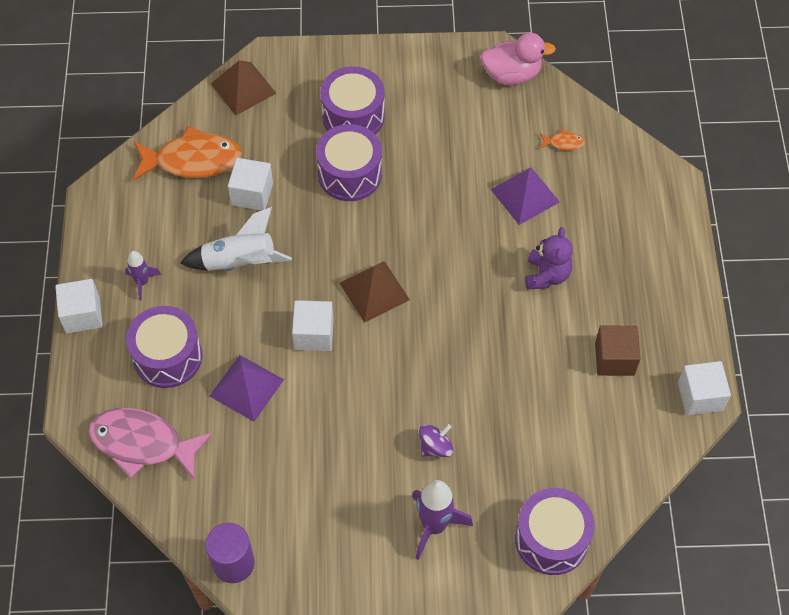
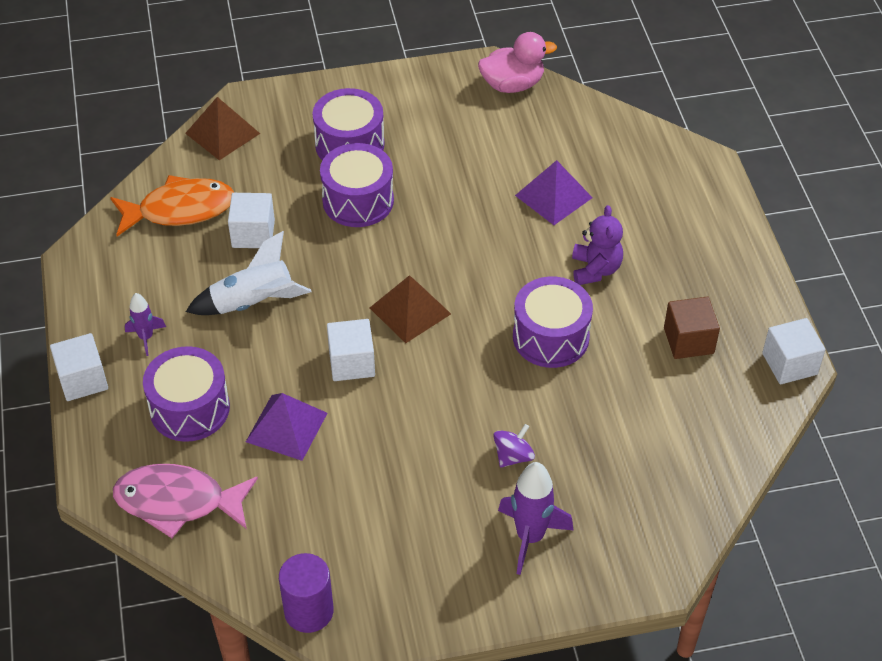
camera: 10 degrees left, 10 degrees down
purple drum [515,488,595,575] -> purple drum moved to [513,276,593,368]
orange fish [540,129,585,151] -> none

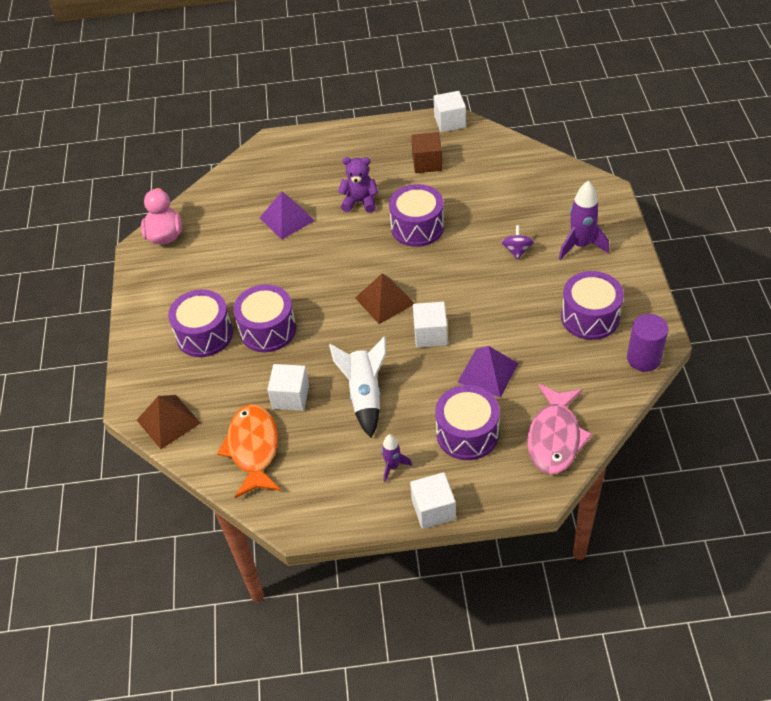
camera: 80 degrees left, 0 degrees up
purple spinning top [493,424,535,468] -> purple spinning top turned 45 degrees clockwise [502,225,534,260]
none -> purple drum [561,271,624,340]

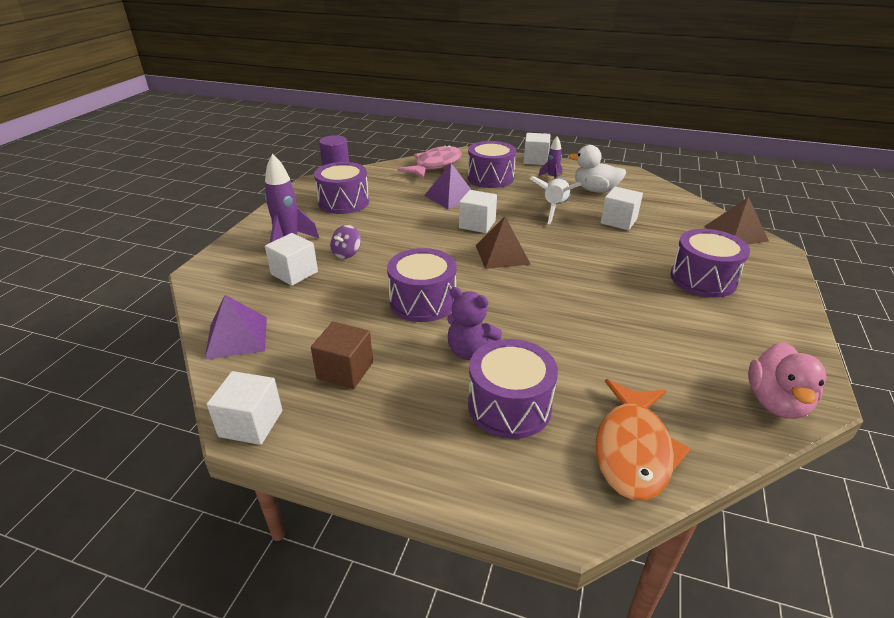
camera: 160 degrees left, 15 degrees down
orange fish [217,404,281,498] -> orange fish moved to [596,379,691,501]
purple drum [233,284,296,352] -> purple drum moved to [468,339,558,439]
purple pyramid [260,192,315,240] -> purple pyramid moved to [204,295,267,360]
none -> white cube [265,233,318,286]
none -> white duck [569,145,626,193]

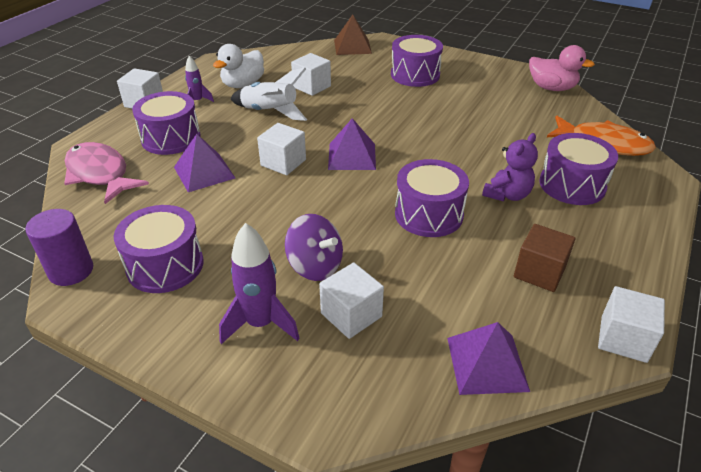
camera: 80 degrees left, 5 degrees up
purple spinning top [330,225,361,259] -> purple spinning top [285,214,343,281], size x1.50
brown pyramid [476,217,531,269] -> purple pyramid [328,118,376,170]

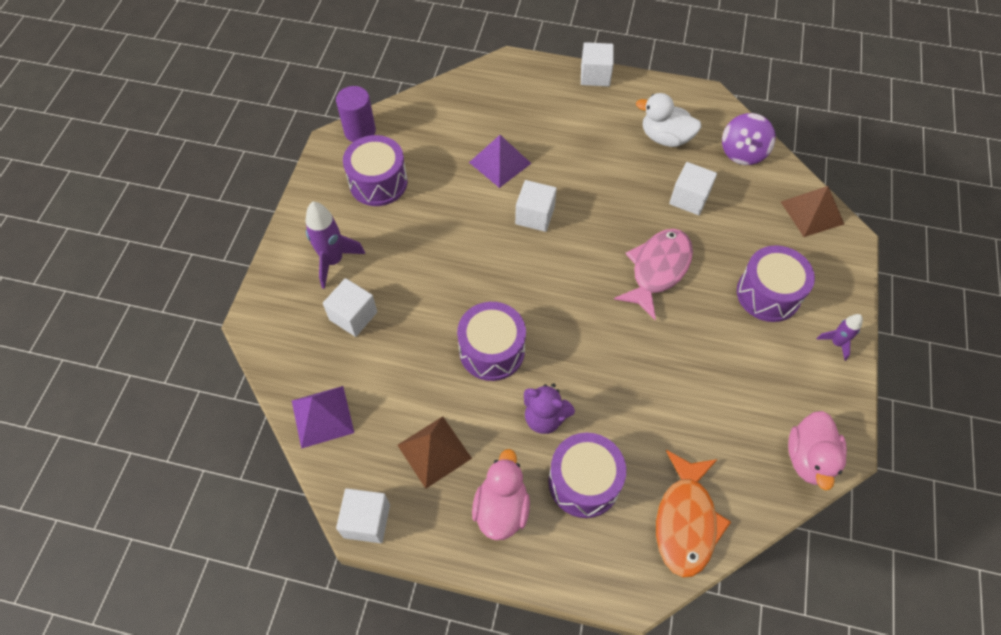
camera: 75 degrees right, 20 degrees up
pink fish [64,142,149,204] -> pink fish moved to [614,229,693,320]
purple drum [132,91,201,155] -> none
purple rocket [185,56,214,102] -> purple rocket moved to [816,314,863,361]
white rocket [230,67,307,121] -> none
purple spinning top [285,214,343,281] -> purple spinning top moved to [722,113,776,165]
purple pyramid [328,118,376,170] -> none
brown cube [514,224,575,292] -> brown pyramid [397,416,472,489]
none -> pink duck [472,449,530,540]

